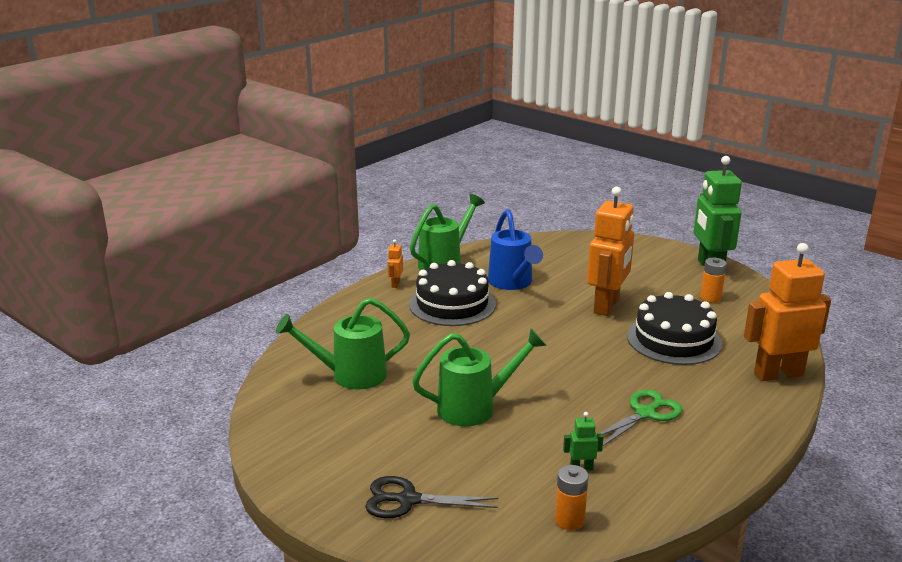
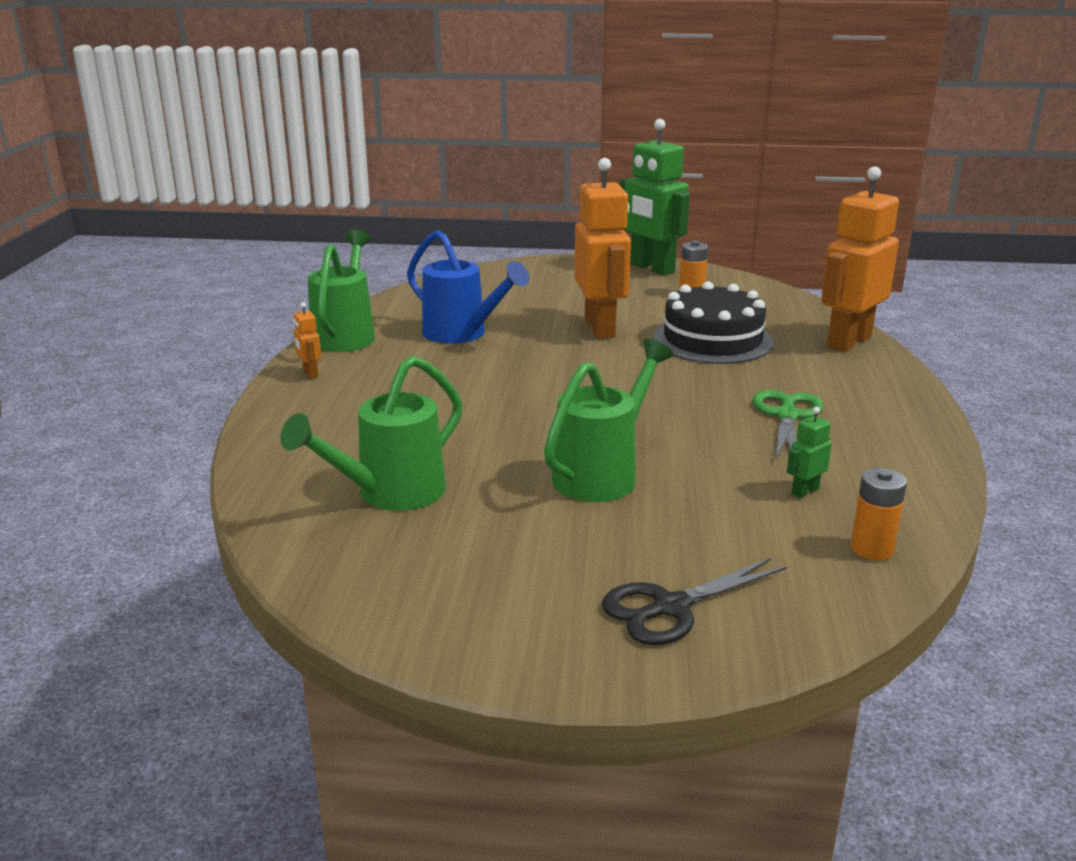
camera: 35 degrees left, 0 degrees up
black cake [409,260,496,326] -> none

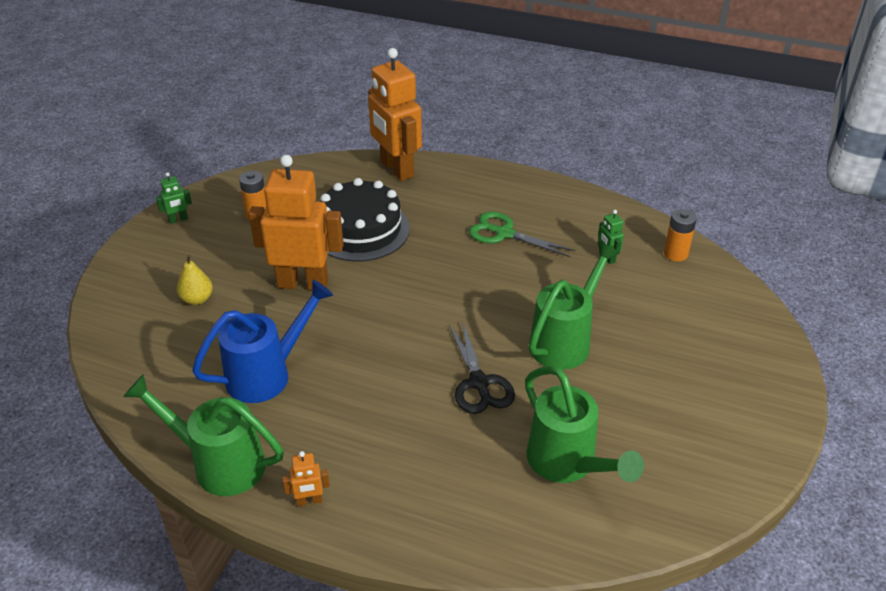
camera: 75 degrees left, 15 degrees up
green watering can [544,339,674,502] -> green watering can turned 75 degrees clockwise [529,242,620,370]
black scissors [602,558,787,645] -> black scissors moved to [449,321,515,414]
green robot [620,119,690,275] -> green robot [156,172,192,224], size x0.40
none -> yellow pear [177,255,213,305]

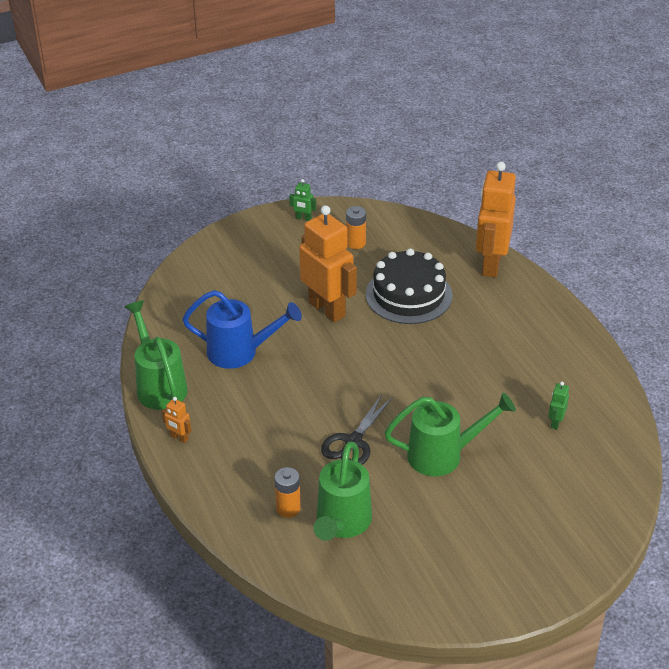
camera: 45 degrees right, 0 degrees up
yellow pear [177,255,213,305] -> none
green scissors [469,212,575,257] -> none
orange battery [664,209,697,262] -> orange battery moved to [274,467,301,518]

